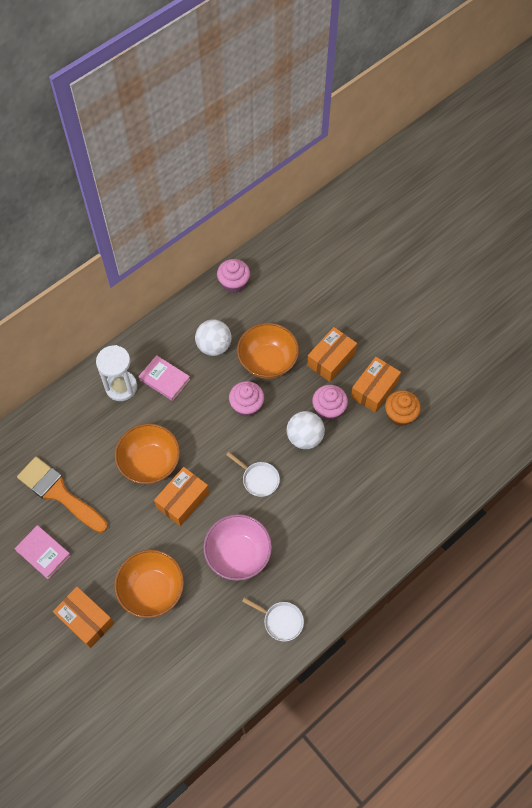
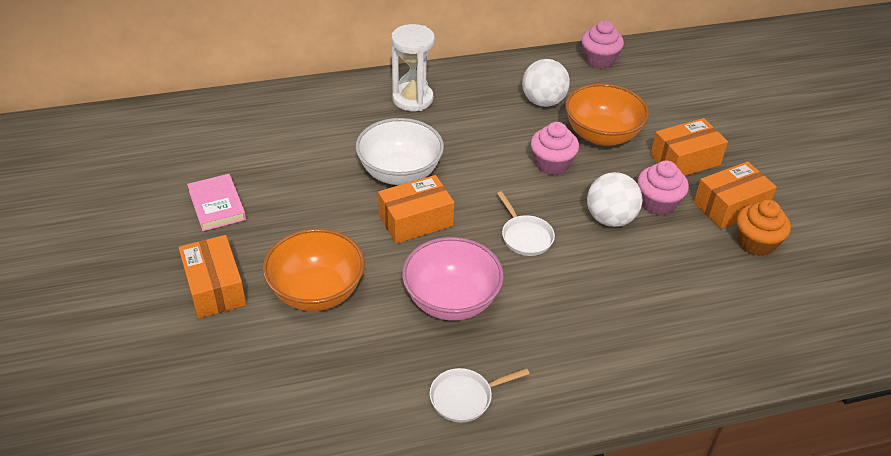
camera: 25 degrees right, 20 degrees down
orange brush [17,457,108,533] -> none
orange bowl [115,423,180,484] -> white bowl [356,118,444,185]
pink book [139,355,190,401] -> none
white pan [242,597,304,641] -> white pan turned 105 degrees clockwise [429,368,530,423]

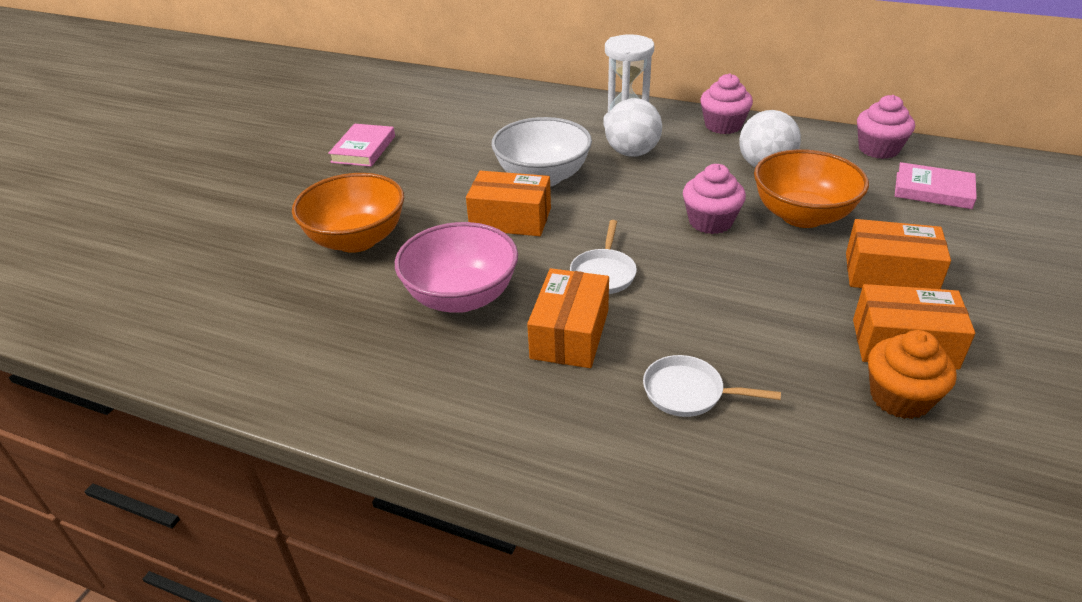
camera: 40 degrees right, 5 degrees down
orange box [179,235,246,319] -> orange box moved to [527,268,609,368]
white pan [429,368,530,423] -> white pan moved to [643,355,781,417]
white ball [587,172,642,227] -> white ball moved to [605,98,662,157]
pink cupcake [638,161,689,216] -> pink cupcake moved to [700,73,753,134]
none -> pink book [895,162,977,209]

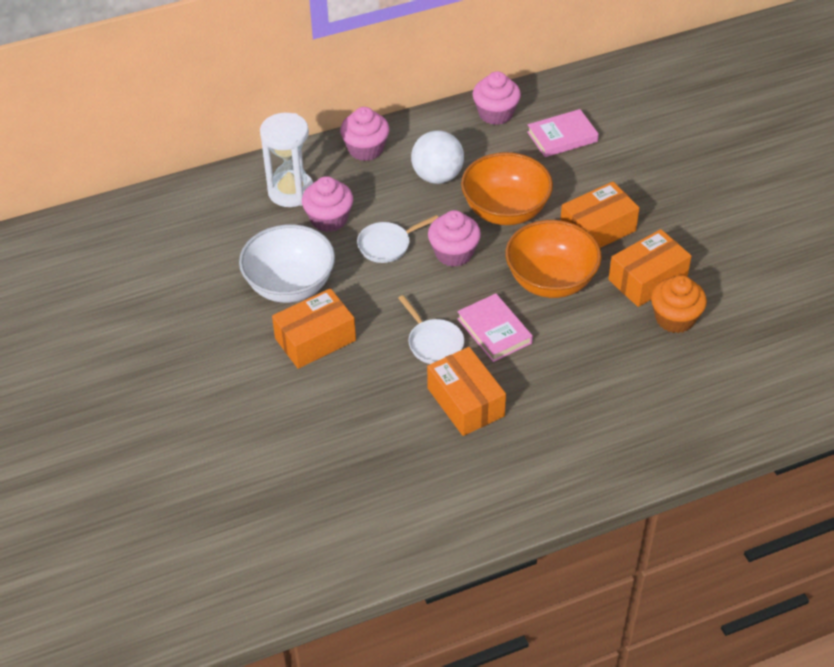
camera: 45 degrees left, 10 degrees up
orange bowl [292,173,404,253] -> orange bowl moved to [505,220,602,298]
pink book [328,124,395,167] -> pink book moved to [457,293,533,362]
pink bowl [395,222,518,313] -> none
white ball [605,98,662,157] -> pink cupcake [302,176,353,232]
white pan [643,355,781,417] -> white pan moved to [357,215,438,263]

